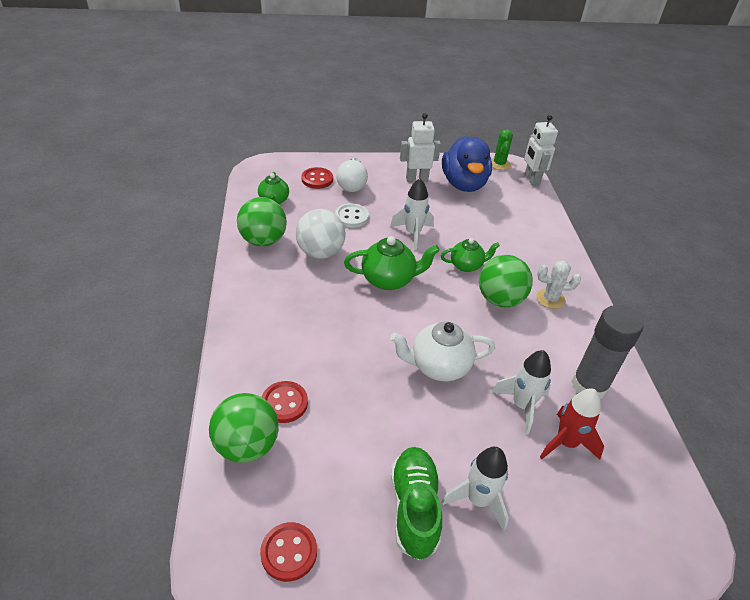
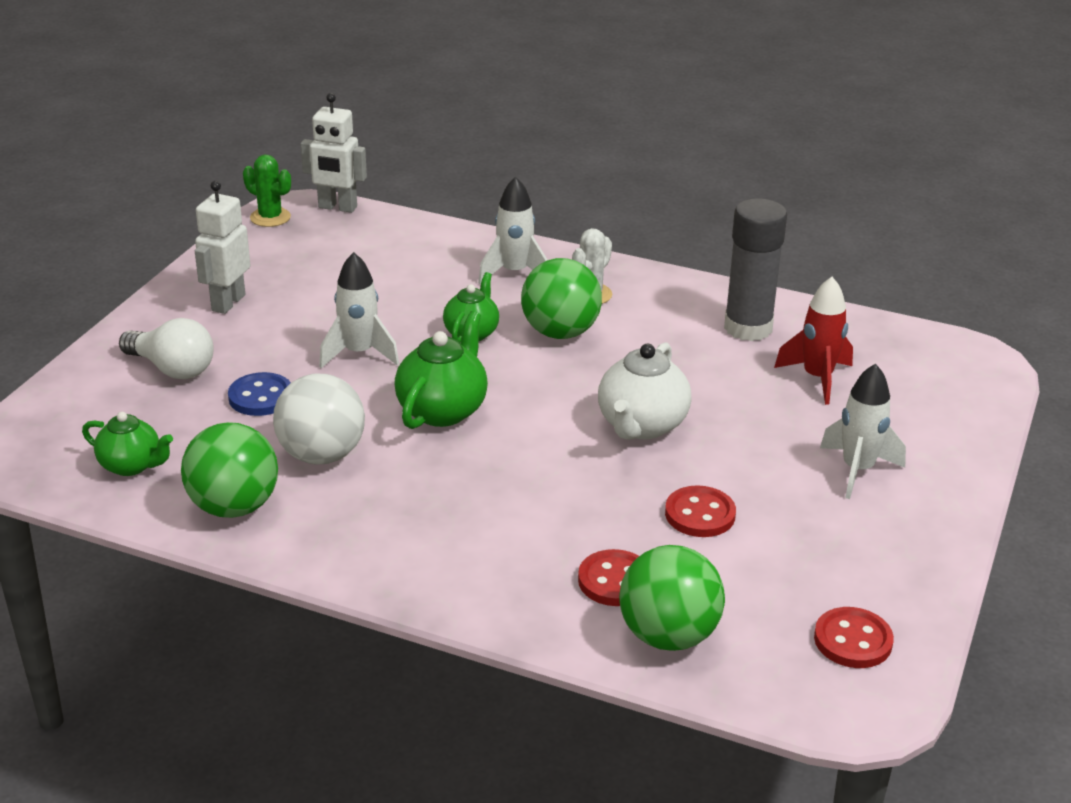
camera: 60 degrees left, 10 degrees down
red button [301,167,333,189] -> red button moved to [665,486,736,537]
white button [335,203,369,228] -> blue button [228,372,291,416]
green shoe [391,447,442,560] -> none
blue duck [442,136,492,192] -> none
white rocket [492,350,551,434] -> white rocket moved to [478,177,548,284]

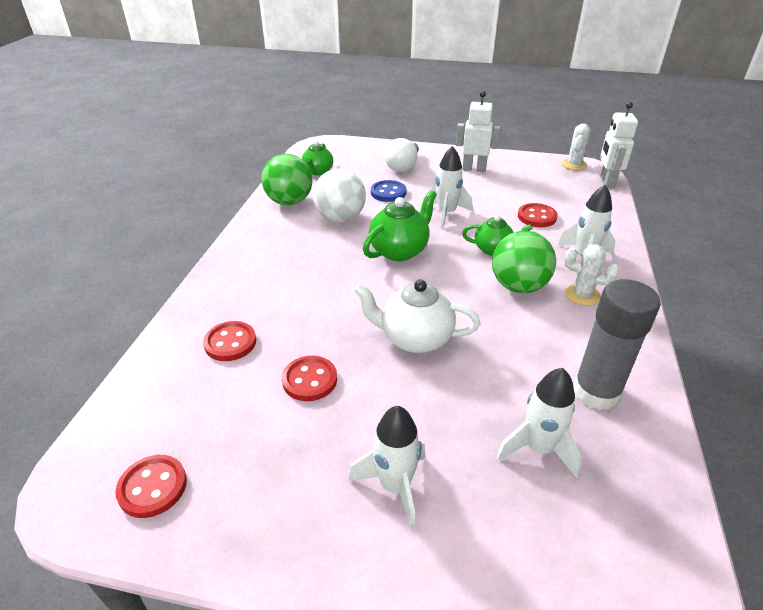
camera: 80 degrees right, 5 degrees up
green cactus [243,154,291,227] -> white cactus [562,124,590,170]
green teapot [394,311,488,429] -> green teapot turned 60 degrees counterclockwise [363,190,437,261]
green ball [619,545,725,651] -> none
red rocket [774,277,853,405] -> white rocket [496,368,582,478]
none -> red button [518,203,558,227]

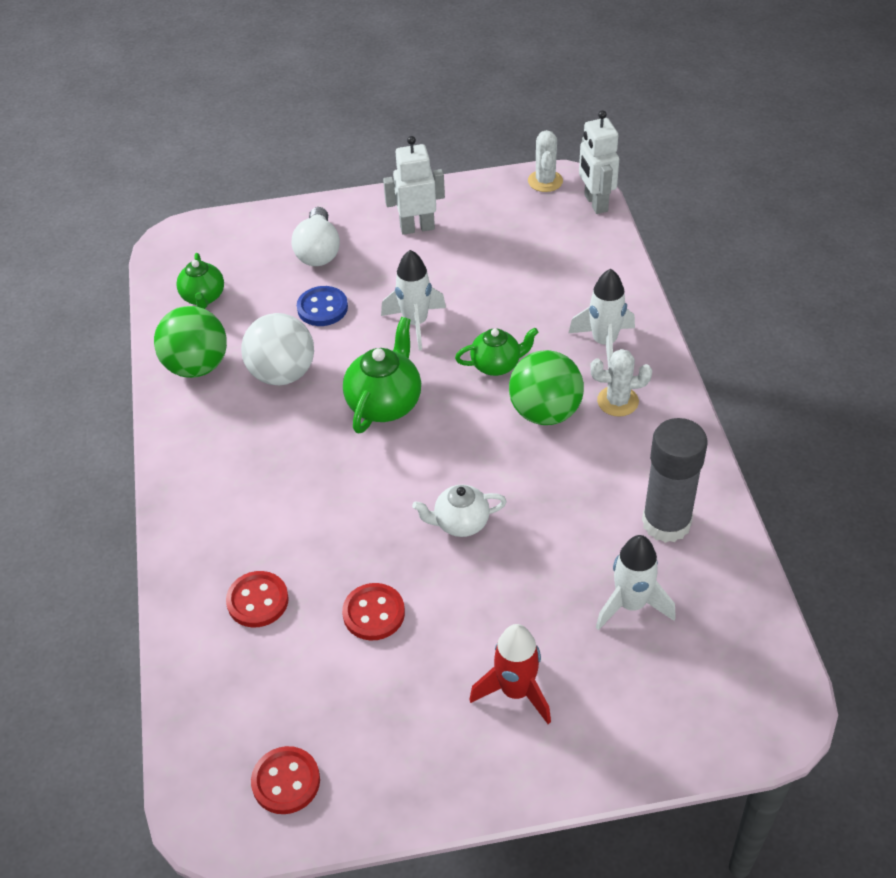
camera: 20 degrees left, 10 degrees up
white rocket [349,406,425,530] -> red rocket [469,624,551,724]
white teapot [353,279,480,353] -> white teapot [412,485,507,537], size x0.65
red button [518,203,558,227] -> none

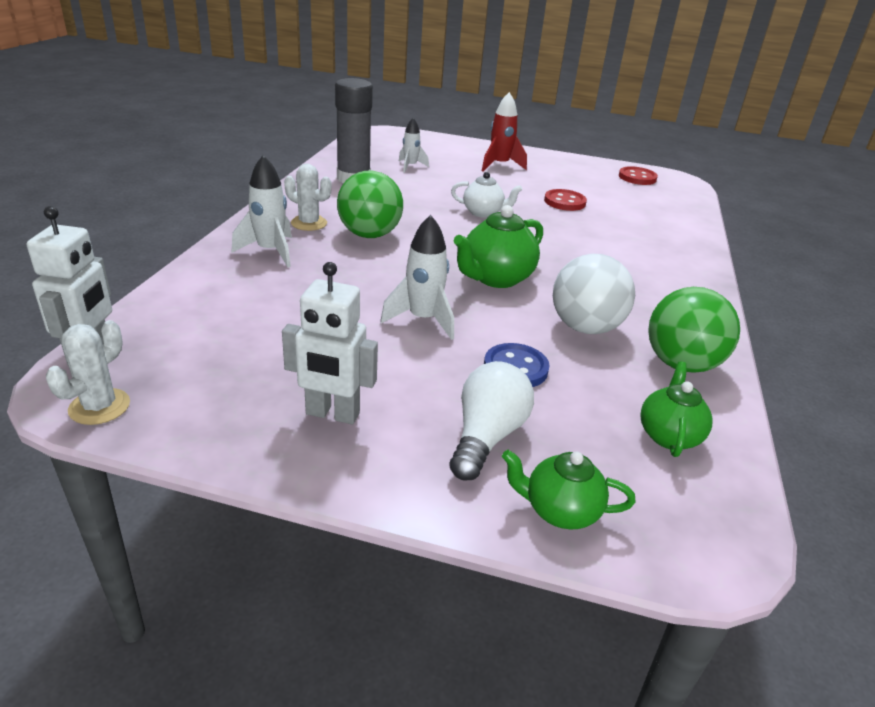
camera: 160 degrees left, 15 degrees down
red button [226,571,289,627] -> none
green teapot [455,328,538,376] -> green teapot moved to [502,450,636,529]
white rocket [596,535,676,630] -> white rocket [399,118,429,173], size x0.66

